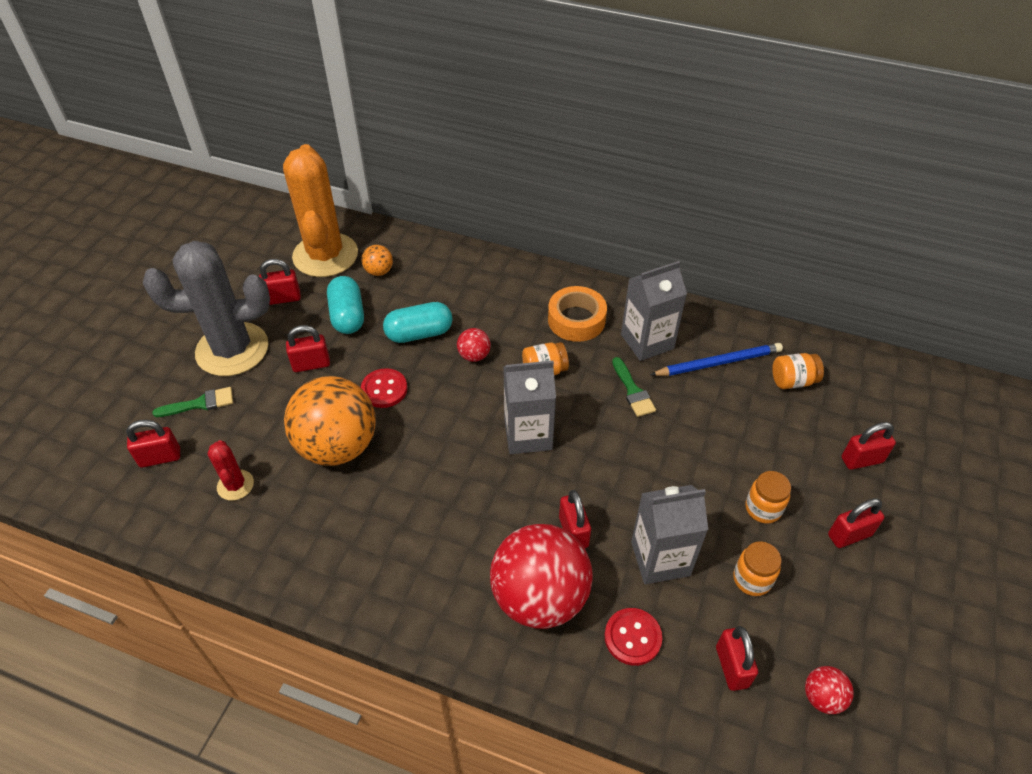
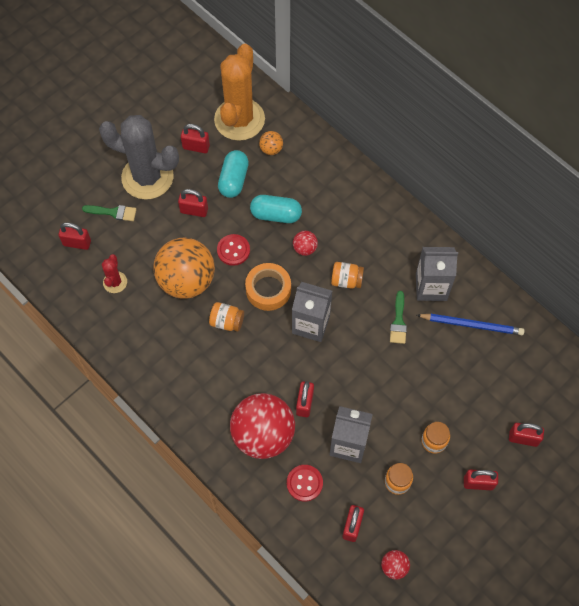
camera: 25 degrees right, 15 degrees up
orange tape [548,286,607,342] -> orange tape moved to [245,263,291,311]
orange jar [772,353,824,389] -> orange jar moved to [209,302,244,332]

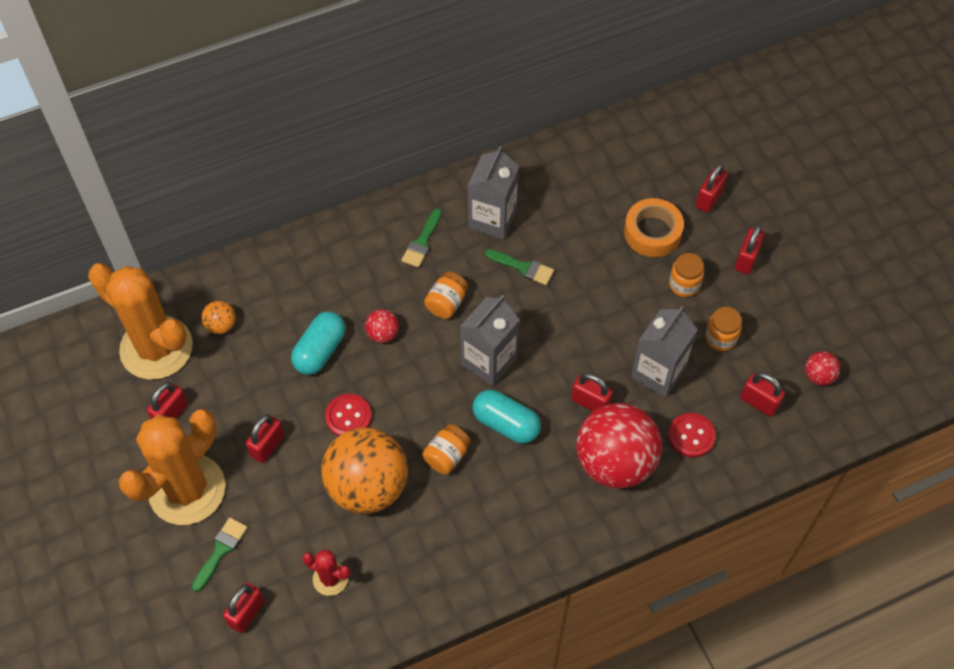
camera: 70 degrees left, 5 degrees down
grey cactus [99,115,179,200] -> orange cactus [118,409,226,525]
turquoise capsule [218,150,249,198] -> turquoise capsule moved to [473,390,541,444]
orange tape [245,263,291,311] -> orange tape moved to [624,198,684,257]
blue pencil [417,314,525,335] -> none
none -> green brush [401,208,442,268]

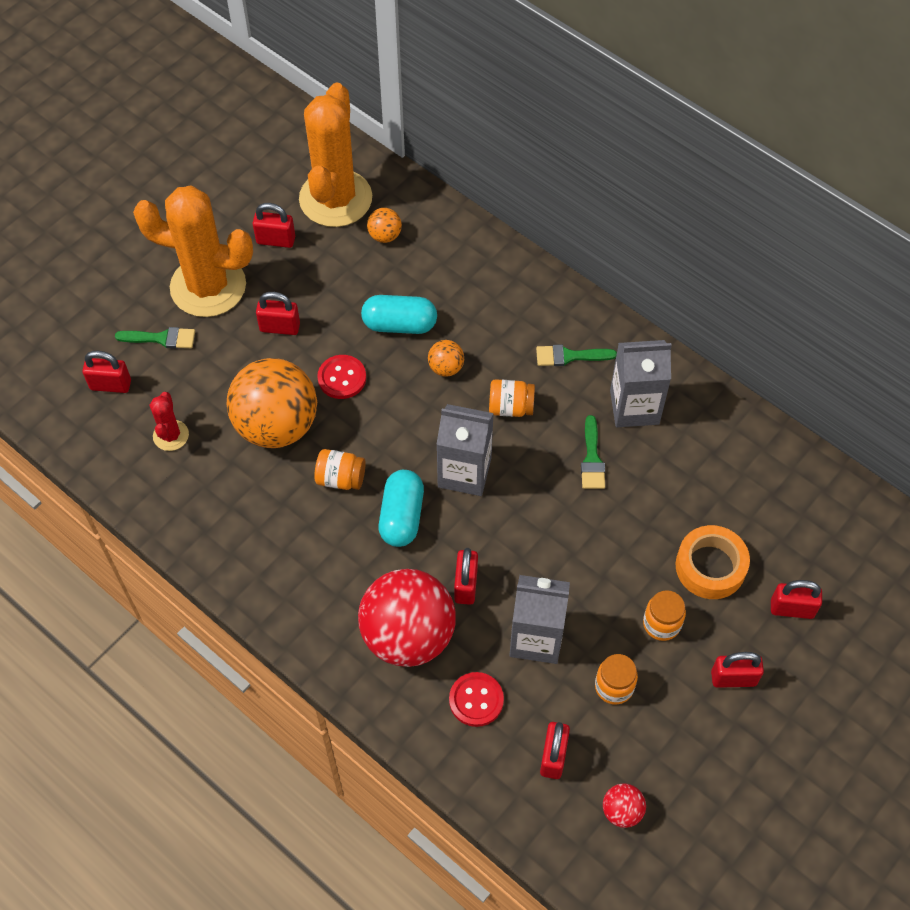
camera: 65 degrees right, 0 degrees up
red ball [365,309,399,343] -> orange ball [428,340,464,377]

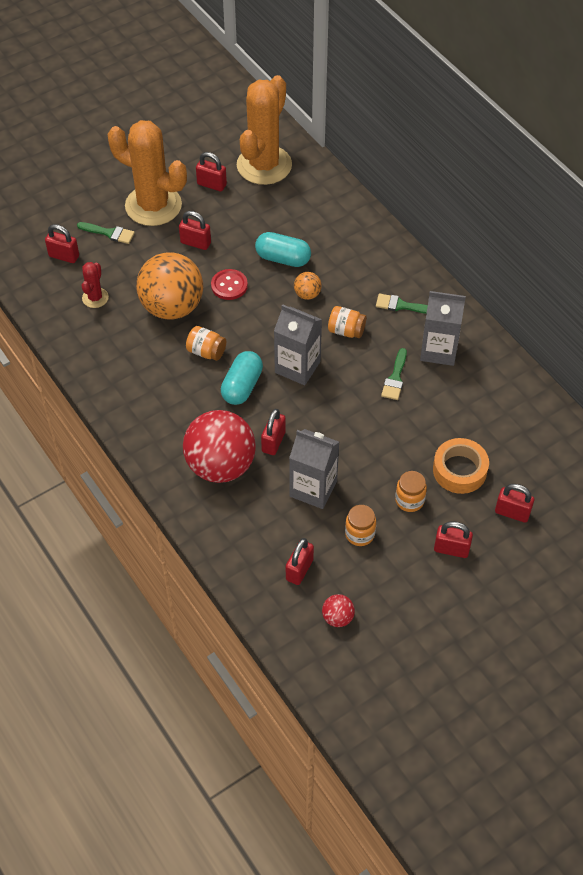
camera: 15 degrees right, 5 degrees down
orange ball [367,208,402,243] -> none
red button [449,672,504,727] -> none

